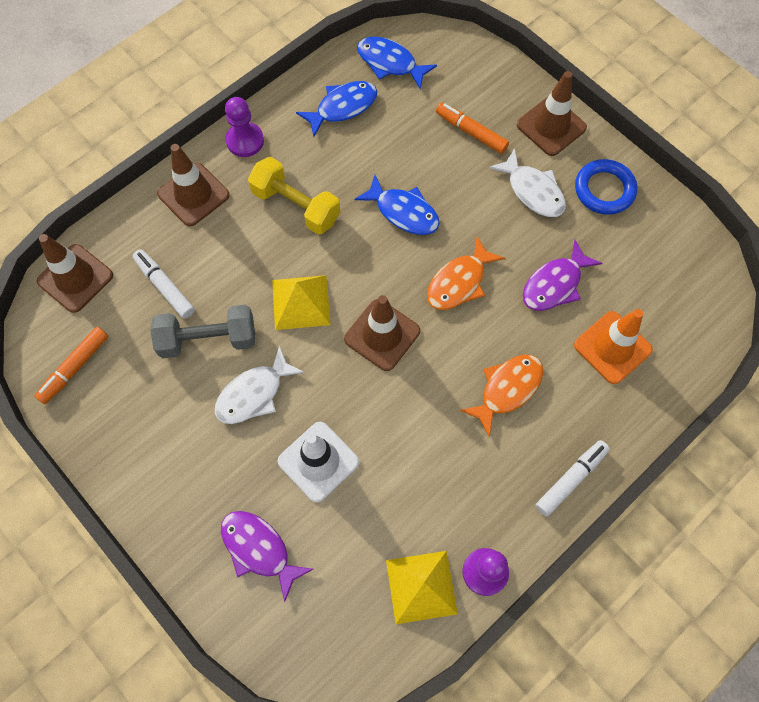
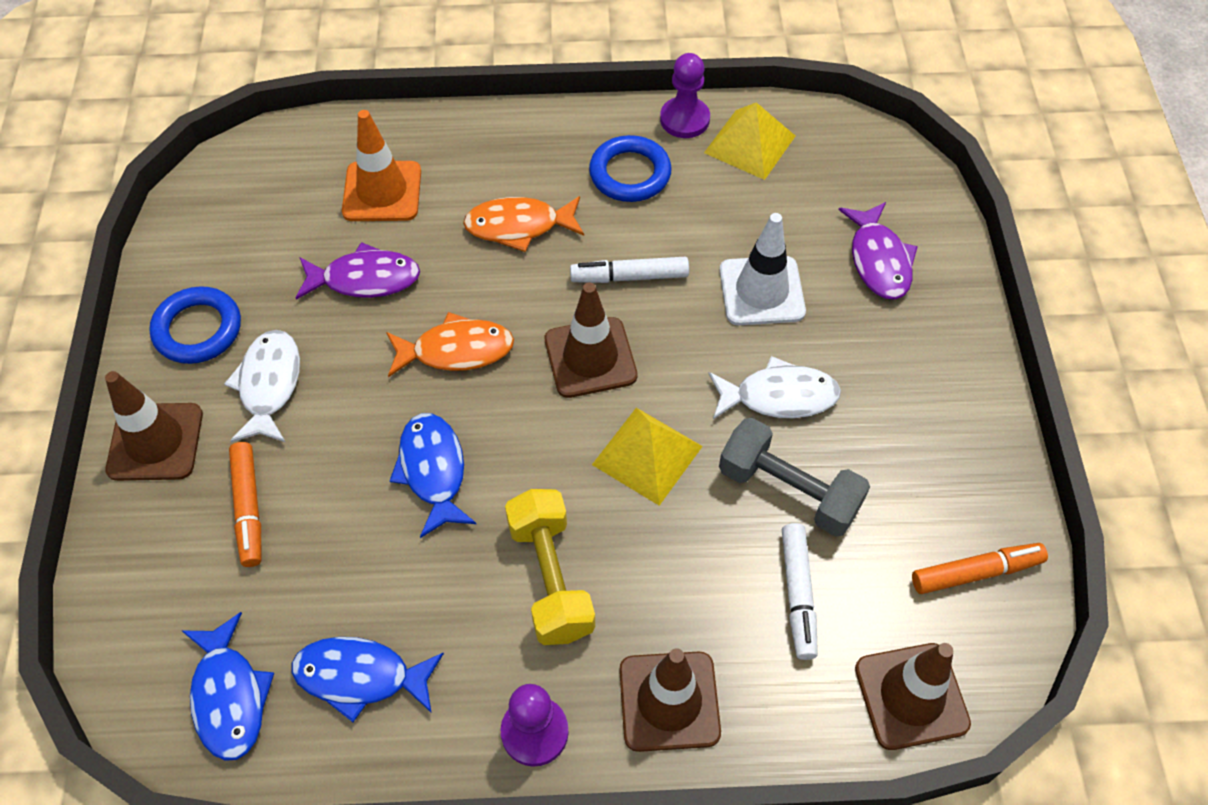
camera: 140 degrees left, 10 degrees down
white marker [536,440,610,516] -> white marker moved to [570,257,689,283]
none -> blue ring [589,135,672,202]

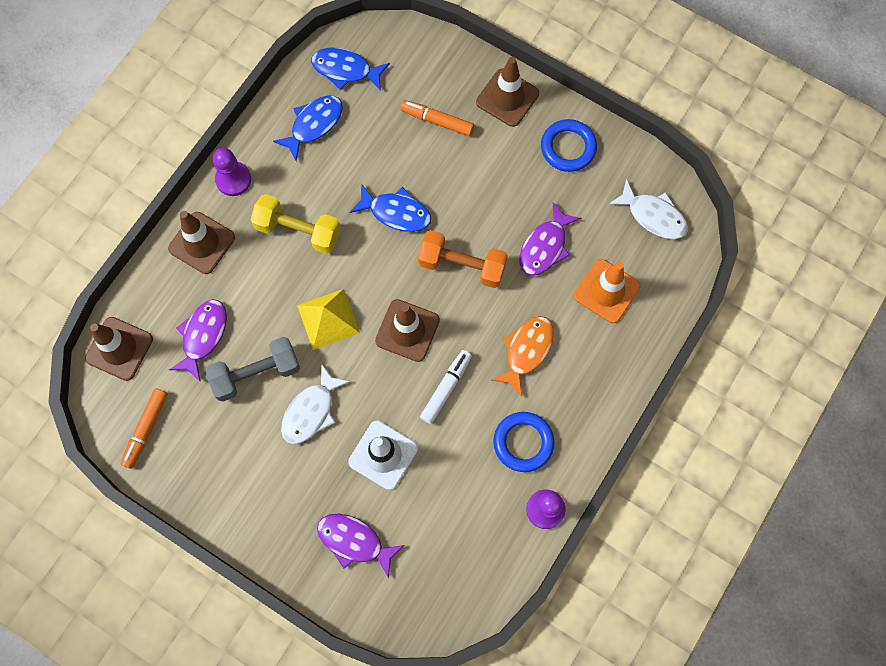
camera: 125 degrees right, 15 degrees up
white fish [224,330,300,442] -> white fish moved to [609,179,688,239]
orange fish [386,312,514,377] -> orange dumbbell [418,230,508,288]
yellow pyramid [704,103,795,180] -> none
white marker [782,523,818,660] -> purple fish [169,300,227,382]

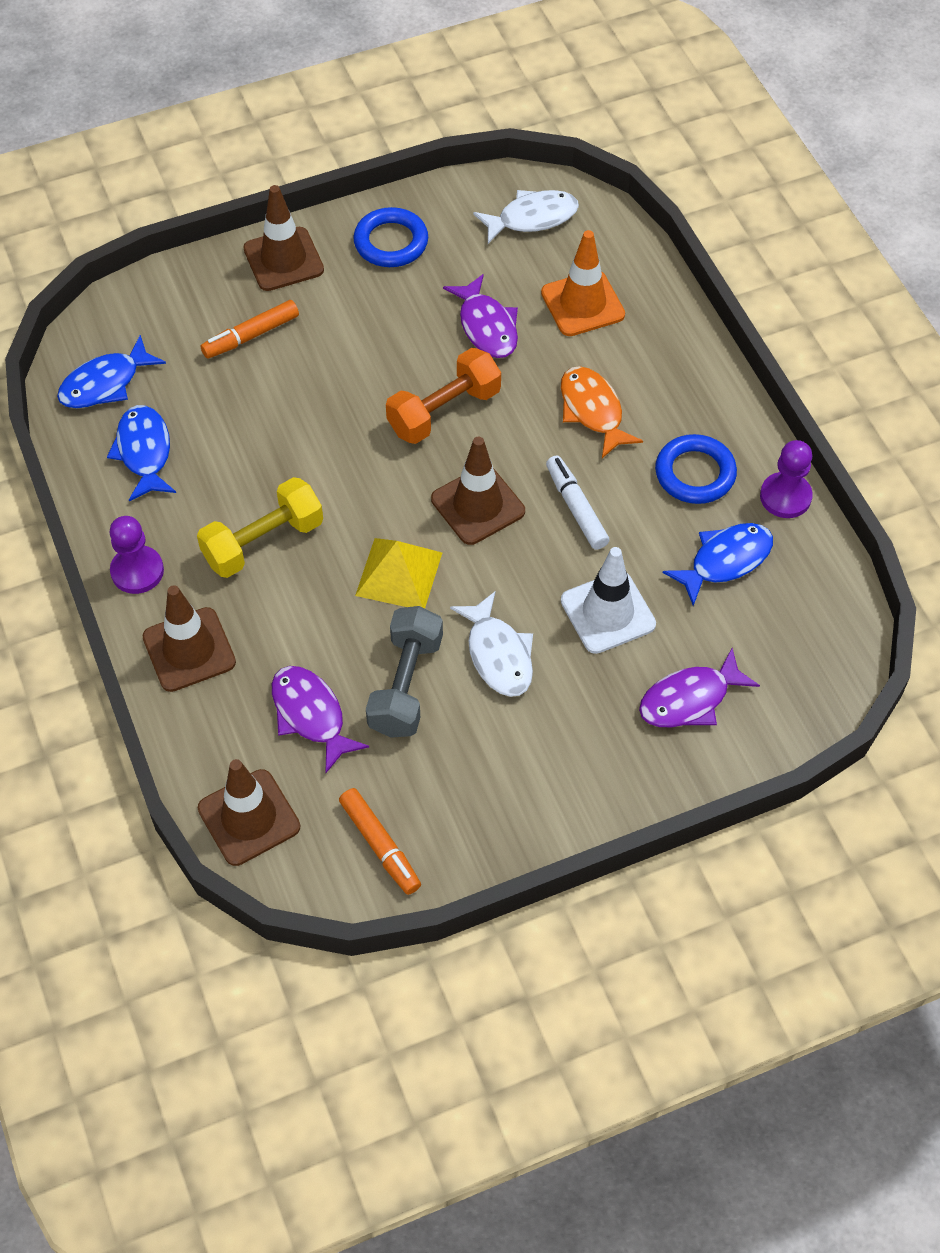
camera: 55 degrees left, 15 degrees down
blue fish [350,183,431,232] -> blue fish moved to [663,523,773,606]

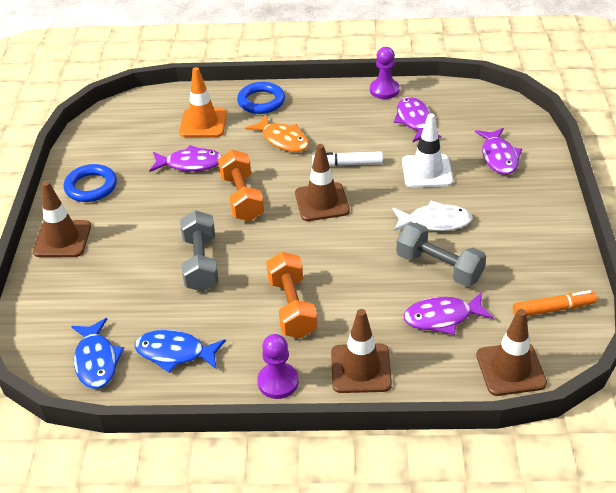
camera: 65 degrees left, 15 degrees down
yellow dumbbell [197,477,323,578] -> orange dumbbell [266,252,317,338]
orange marker [201,300,299,359] -> none
yellow pyramid [355,538,442,608] -> none
white fish [473,190,579,244] -> none
orange fish [561,366,643,458] -> orange fish turned 135 degrees counterclockwise [245,115,309,152]
blue ring [655,434,737,504] -> blue ring moved to [237,82,285,114]
blue fish [663,523,773,606] -> purple fish [394,97,441,142]
none -> grey dumbbell [180,210,219,292]

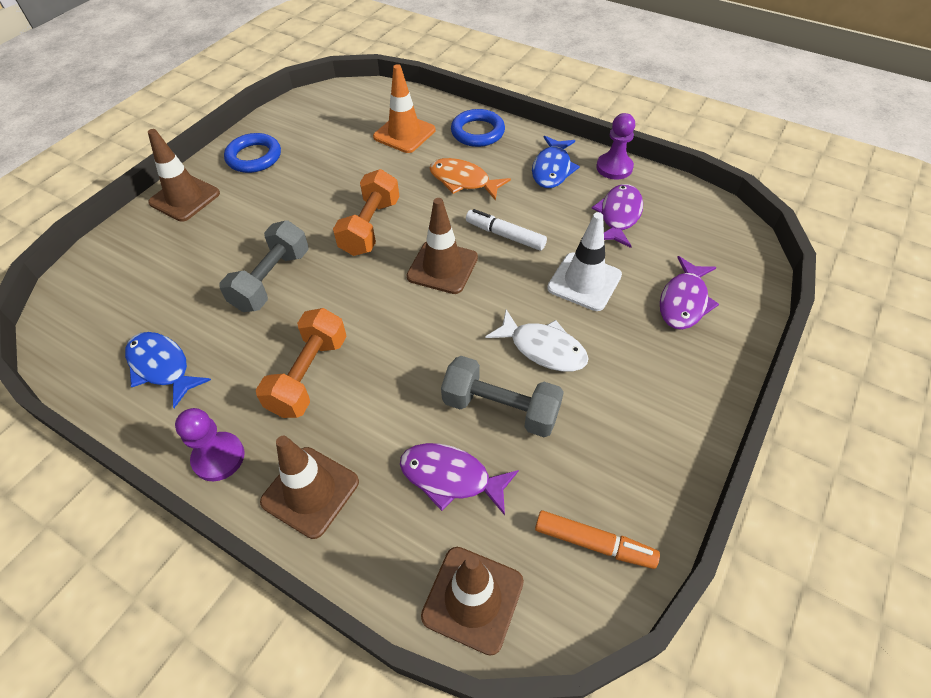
camera: 30 degrees right, 10 degrees up
blue fish [71,318,124,389] -> blue fish moved to [532,136,580,188]
purple fish [149,145,222,172] -> none
orange fish [245,115,309,152] -> orange fish turned 135 degrees clockwise [429,158,511,201]
grey dumbbell [396,223,486,287] -> grey dumbbell turned 45 degrees counterclockwise [441,356,564,437]

